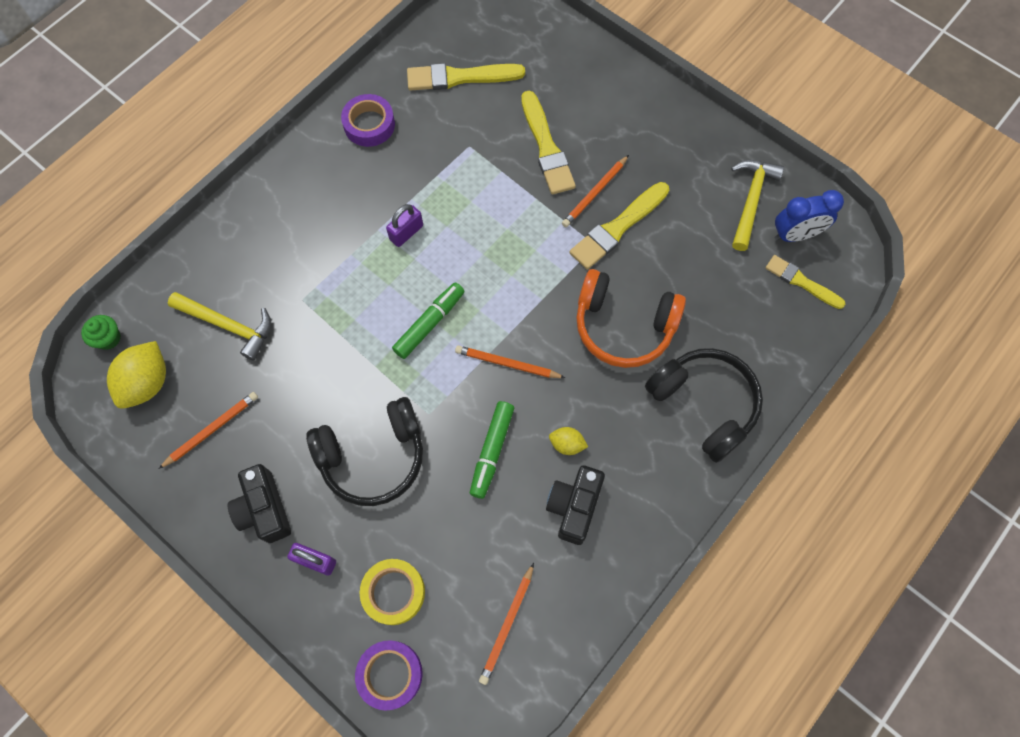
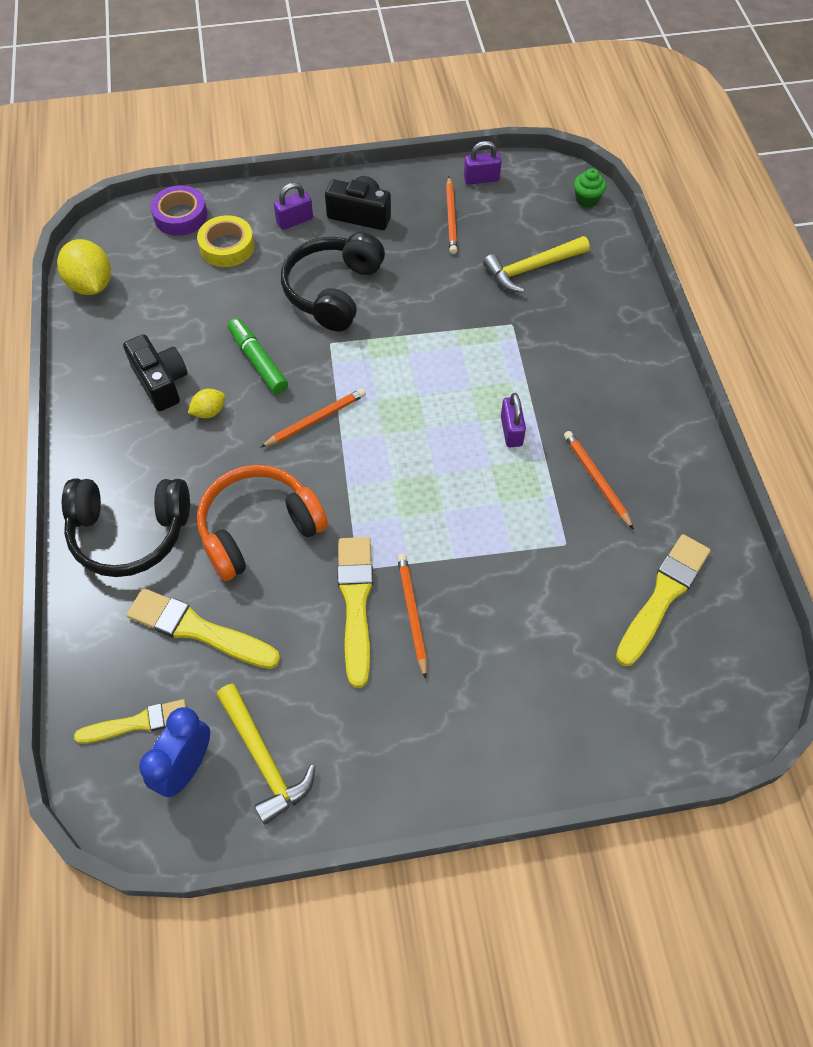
camera: 130 degrees right, 10 degrees down
yellow lemon [107,341,166,409] -> yellow lemon moved to [57,239,111,295]
purple tape [341,94,395,147] -> none
green marker [392,282,465,359] -> none
orange pencil [479,563,534,685] -> orange pencil moved to [564,431,634,530]
yellow brush [521,91,576,194] -> yellow brush moved to [127,588,280,669]
none -> purple padlock [464,141,502,185]

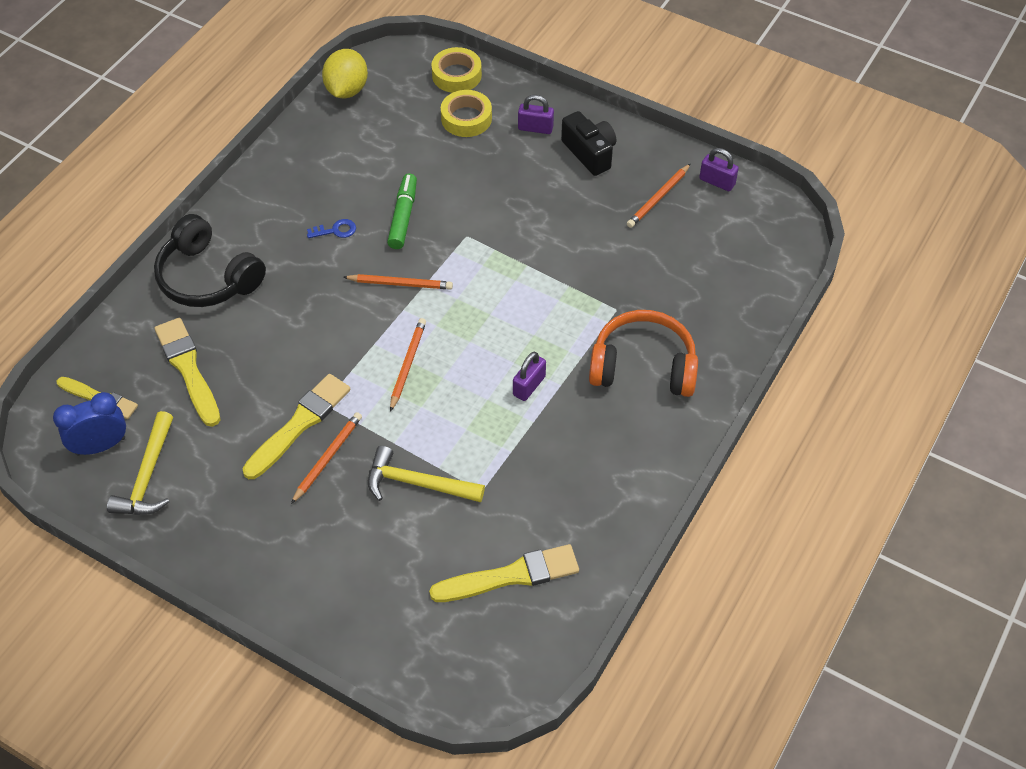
camera: 40 degrees right, 5 degrees down
black camera [123,334,188,411] -> none
purple tape [151,186,208,236] -> yellow tape [431,47,482,93]
yellow lemon [188,389,225,418] -> blue key [307,219,356,238]
orange headphones [197,465,328,581] -> orange headphones moved to [589,310,698,397]
black headphones [281,232,385,331] -> none
yellow hammer [483,236,590,293] -> yellow hammer moved to [368,446,485,502]
orange pencil [564,431,634,530] -> orange pencil moved to [390,318,426,412]
green cupcake [574,168,606,208] -> none

